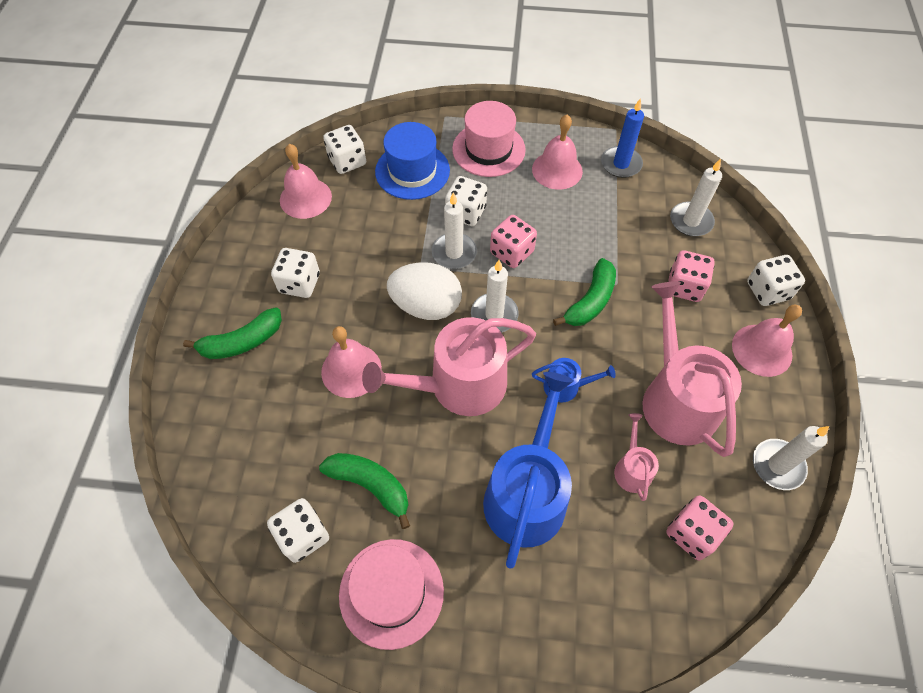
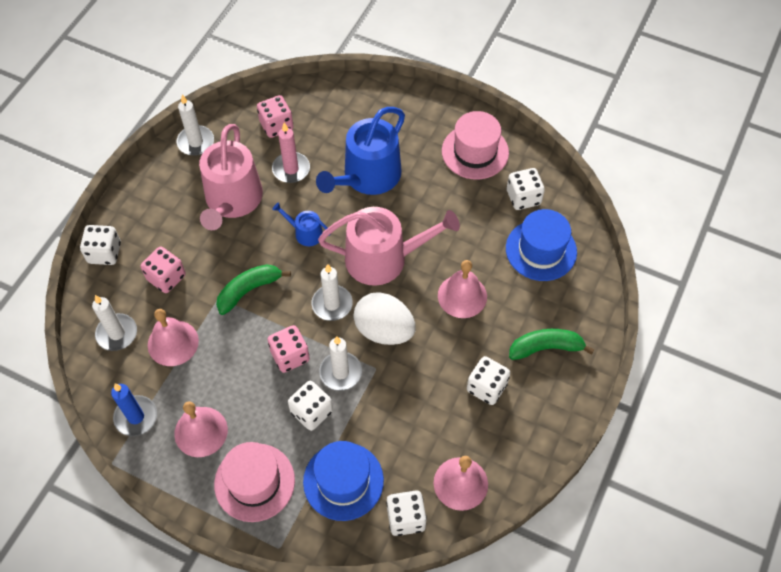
camera: 160 degrees left, 0 degrees up
green banana [319,453,410,529] -> none
pink watering can [614,413,659,501] -> pink candle [272,123,310,183]
pink bell [732,304,802,377] -> pink bell moved to [148,309,199,366]
none -> blue hat [506,209,577,281]

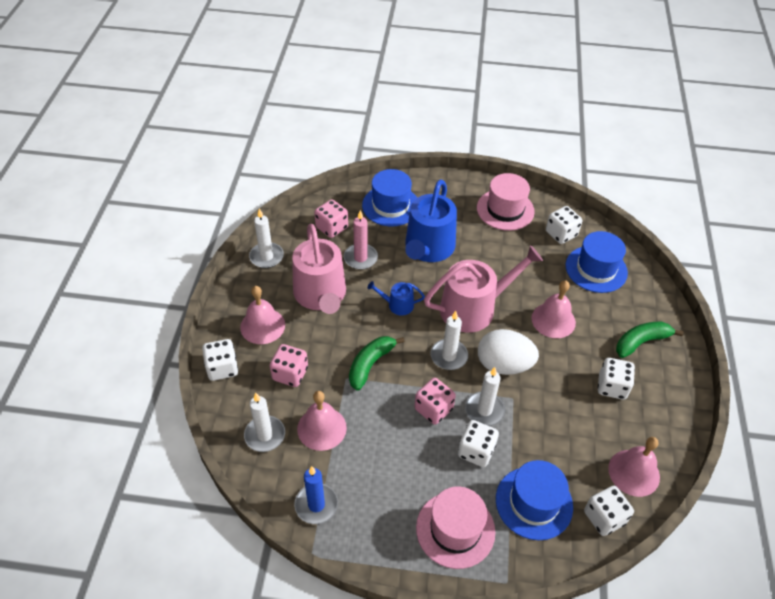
camera: 20 degrees left, 10 degrees down
pink bell [174,401,228,457] -> pink bell moved to [240,286,285,344]
none -> blue hat [362,169,417,226]

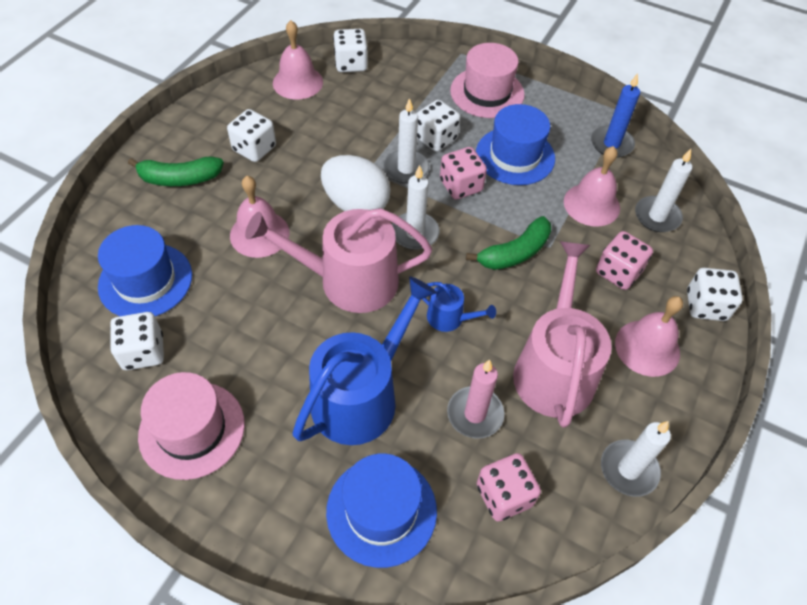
camera: 160 degrees left, 5 degrees up
blue hat [496,460,573,540] -> blue hat moved to [476,104,555,185]

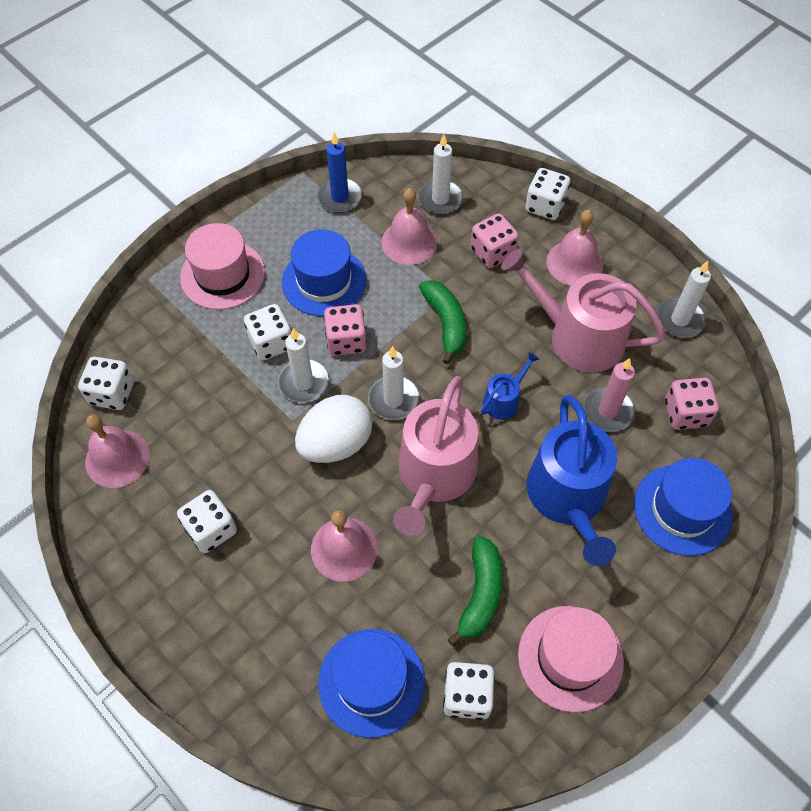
camera: 70 degrees left, 5 degrees up
green banana [128,156,224,186] -> green banana moved to [447,536,503,646]
blue watering can [292,276,437,445] -> blue watering can turned 150 degrees counterclockwise [527,395,617,566]

